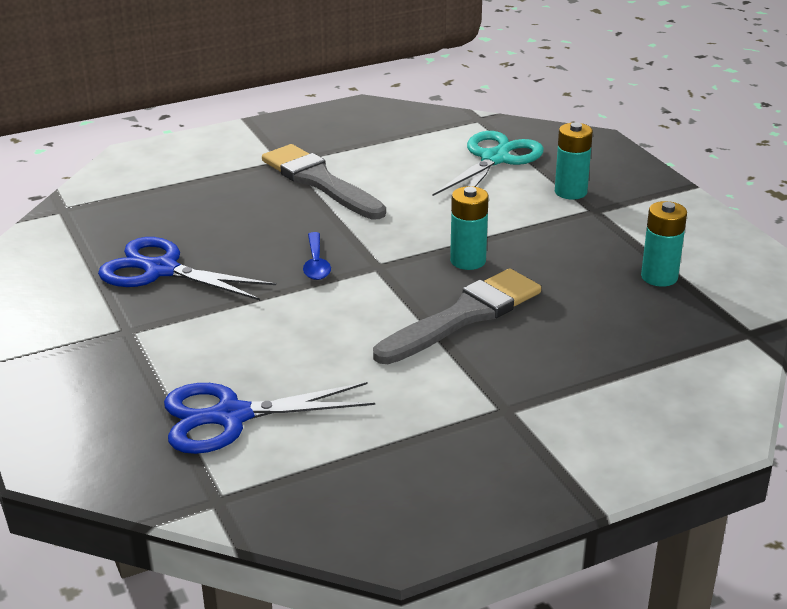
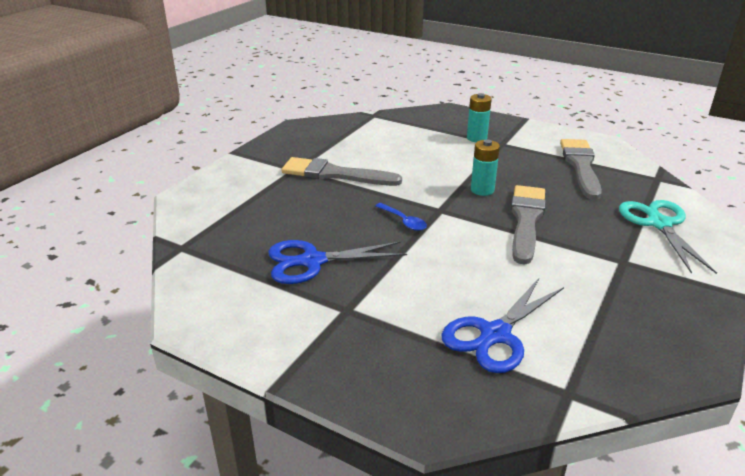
camera: 35 degrees left, 0 degrees up
turquoise scissors [433,131,544,196] -> turquoise scissors moved to [619,200,717,274]
turquoise battery [641,201,687,287] -> grey brush [560,139,602,200]

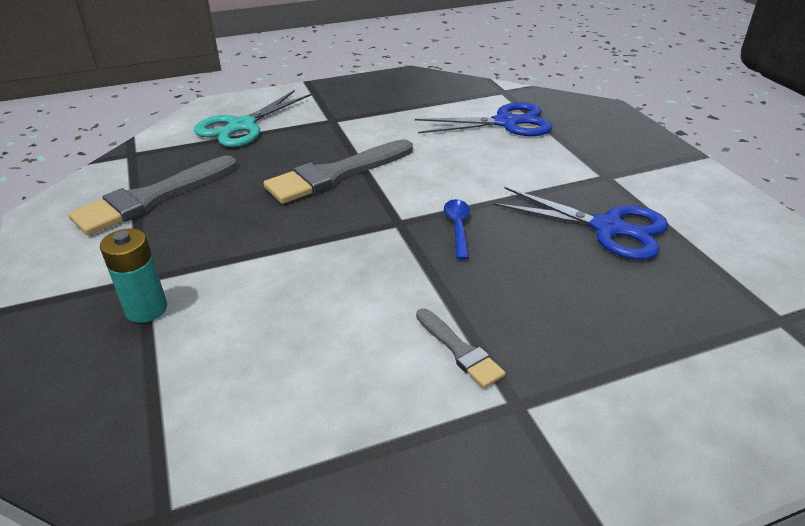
camera: 140 degrees left, 5 degrees up
grey brush [282,157,402,186] -> grey brush [416,308,506,388], size x0.52
turquoise battery [471,139,500,196] -> none

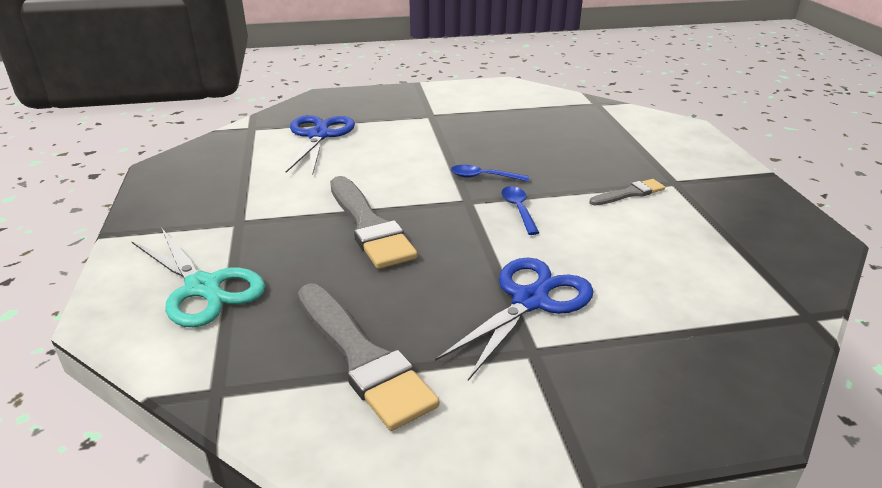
camera: 80 degrees left, 5 degrees down
turquoise battery [100,229,167,323] -> none
blue scissors [493,187,668,260] -> blue scissors moved to [435,258,594,380]
none -> blue spoon [501,186,539,235]

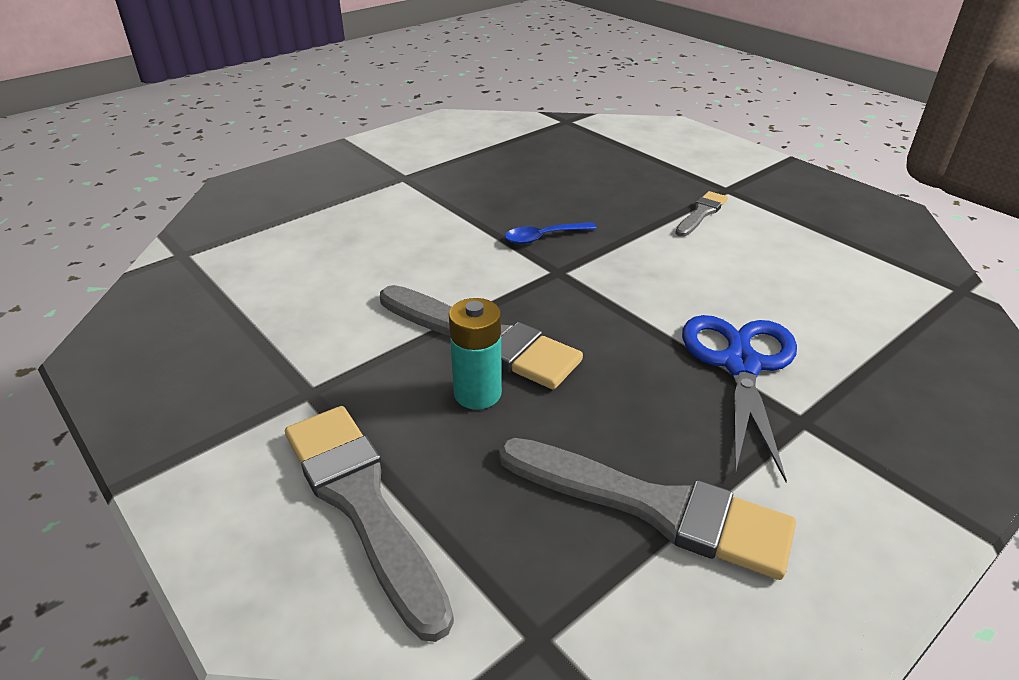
camera: 30 degrees left, 5 degrees up
turquoise scissors [131,229,265,327] -> grey brush [285,406,454,642]
blue scissors [286,115,355,175] -> none
blue spoon [501,186,539,235] -> none
none -> turquoise battery [449,298,502,410]

